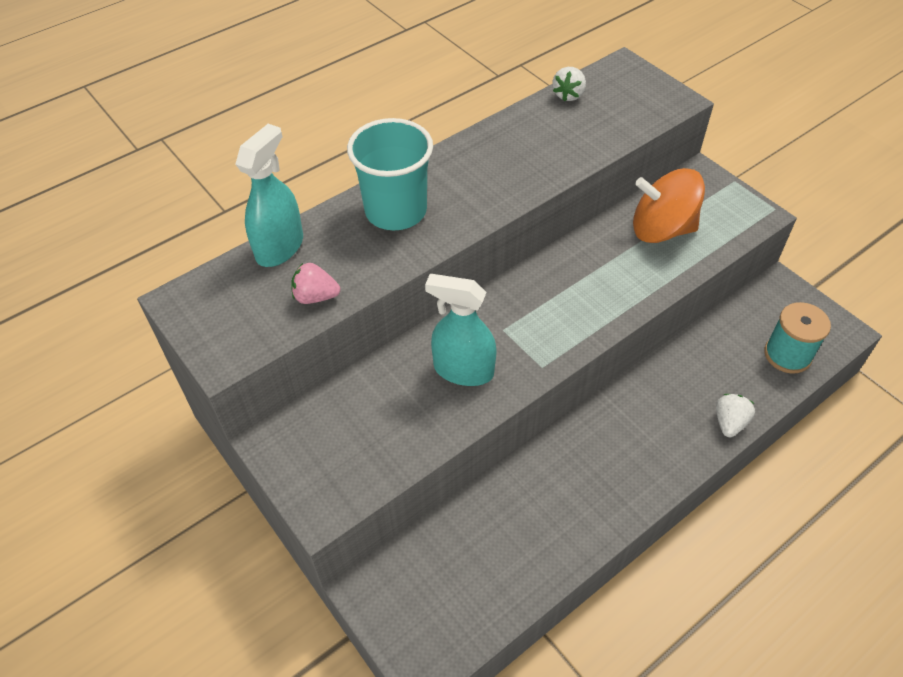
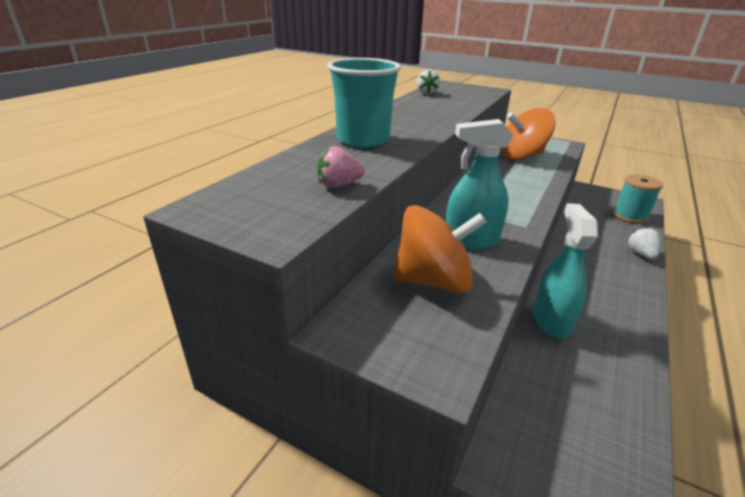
camera: 25 degrees left, 20 degrees down
turquoise spray bottle [235,124,303,267] -> turquoise spray bottle moved to [533,203,598,338]
none -> orange spinning top [393,205,487,293]

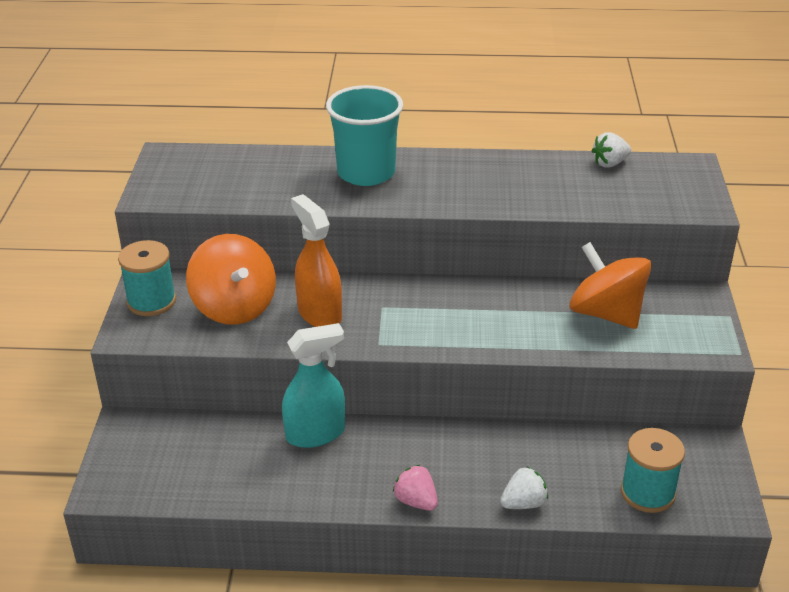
camera: 65 degrees right, 5 degrees up
pink strawberry [317,146,365,188] -> pink strawberry moved to [393,465,438,511]
turquoise spray bottle [446,119,513,249] -> orange spray bottle [291,194,342,327]
none -> turquoise spool [118,240,176,316]

